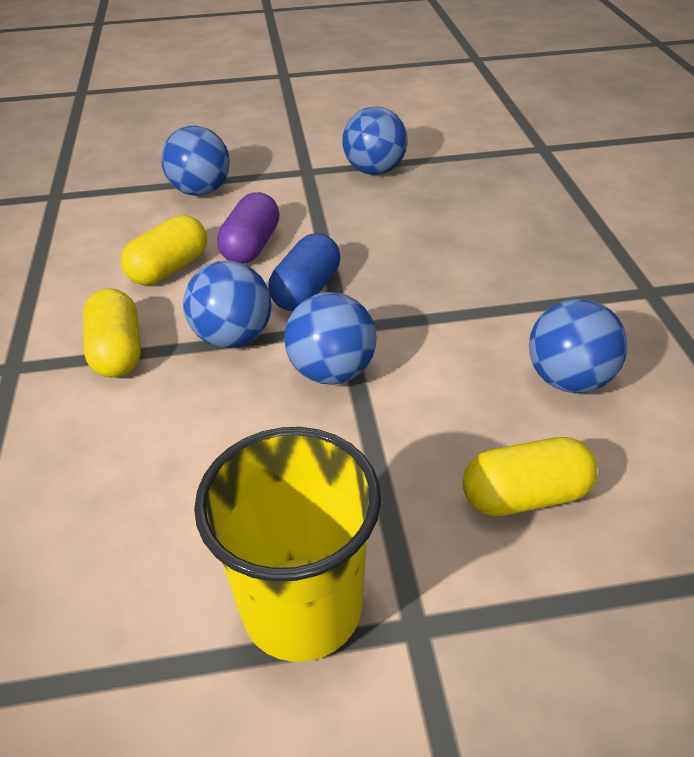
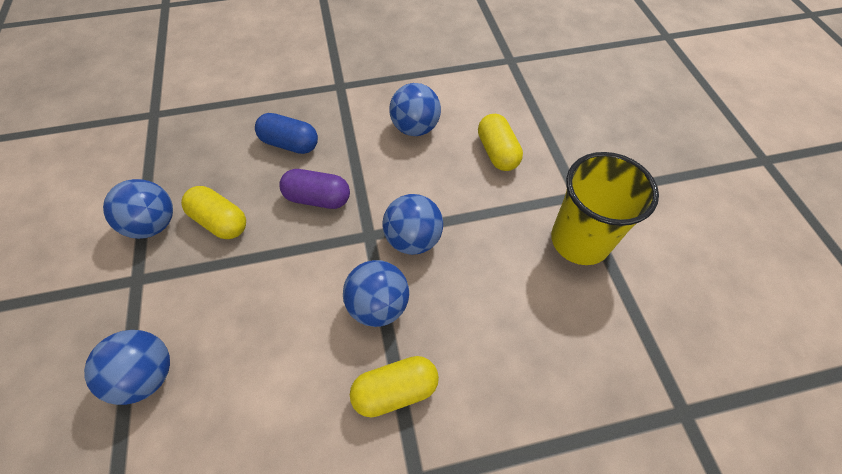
camera: 95 degrees left, 15 degrees up
yellow capsule [121,215,207,285] -> yellow capsule moved to [181,186,246,239]
purple capsule [217,192,279,264] -> purple capsule moved to [279,169,350,209]
blue capsule [268,233,340,311] -> blue capsule moved to [255,113,318,154]

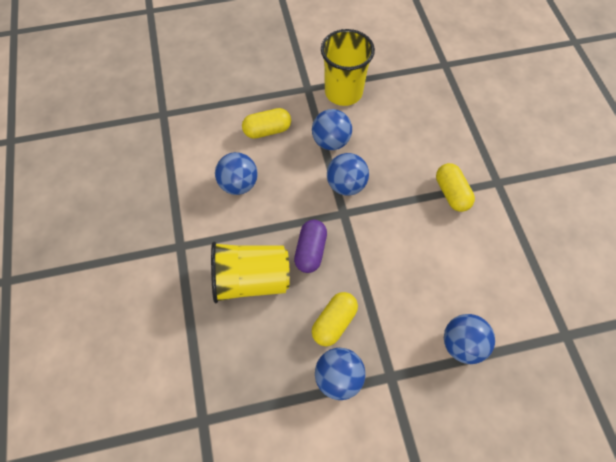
camera: 90 degrees left, 5 degrees up
blue capsule [255,113,318,154] -> yellow cup [211,242,290,303]
blue ball [343,260,409,327] -> blue ball moved to [312,109,352,150]

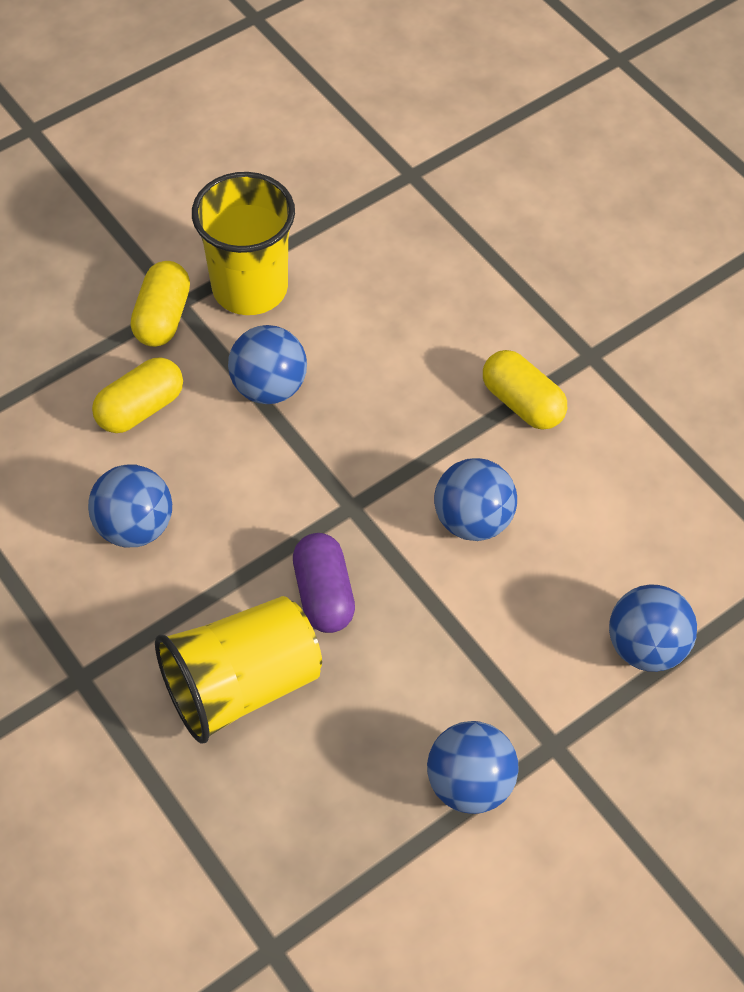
camera: 25 degrees left, 5 degrees down
yellow capsule [312,292,358,346] -> yellow capsule moved to [130,261,190,347]
blue ball [327,153,369,195] -> blue ball moved to [434,458,517,541]

